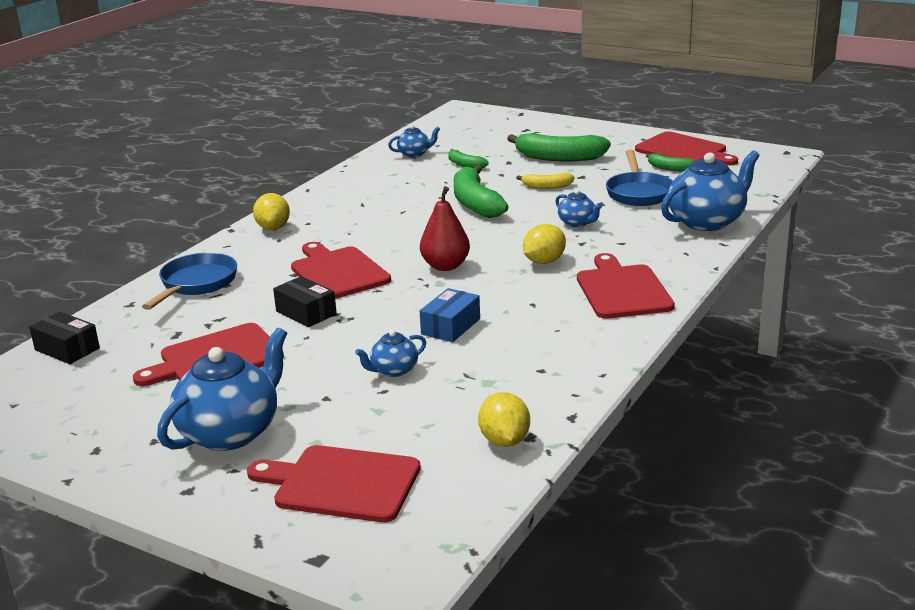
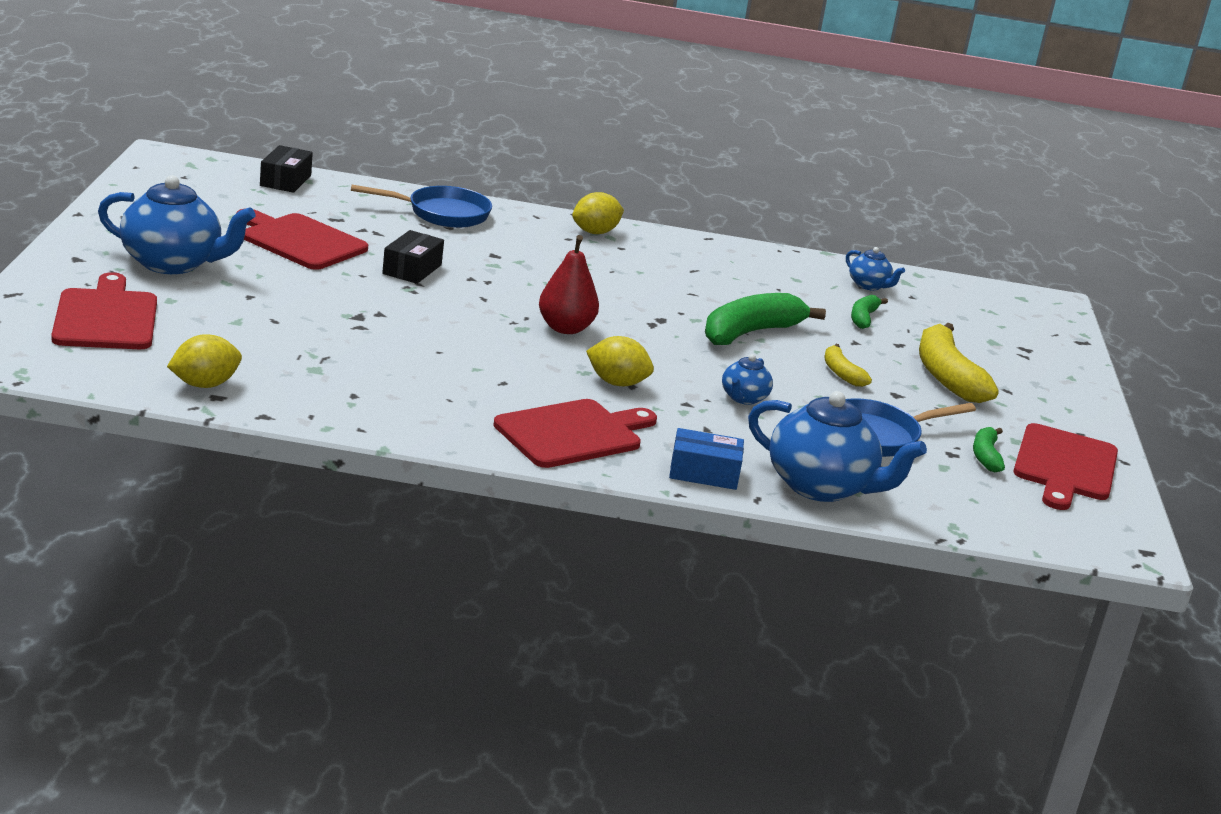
camera: 60 degrees right, 0 degrees up
red cutting board [291,242,391,299] -> none
blue teapot [355,330,426,377] -> none
blue box [420,288,480,342] -> blue box moved to [669,428,744,490]
green banana [507,133,611,161] -> yellow banana [919,322,999,403]

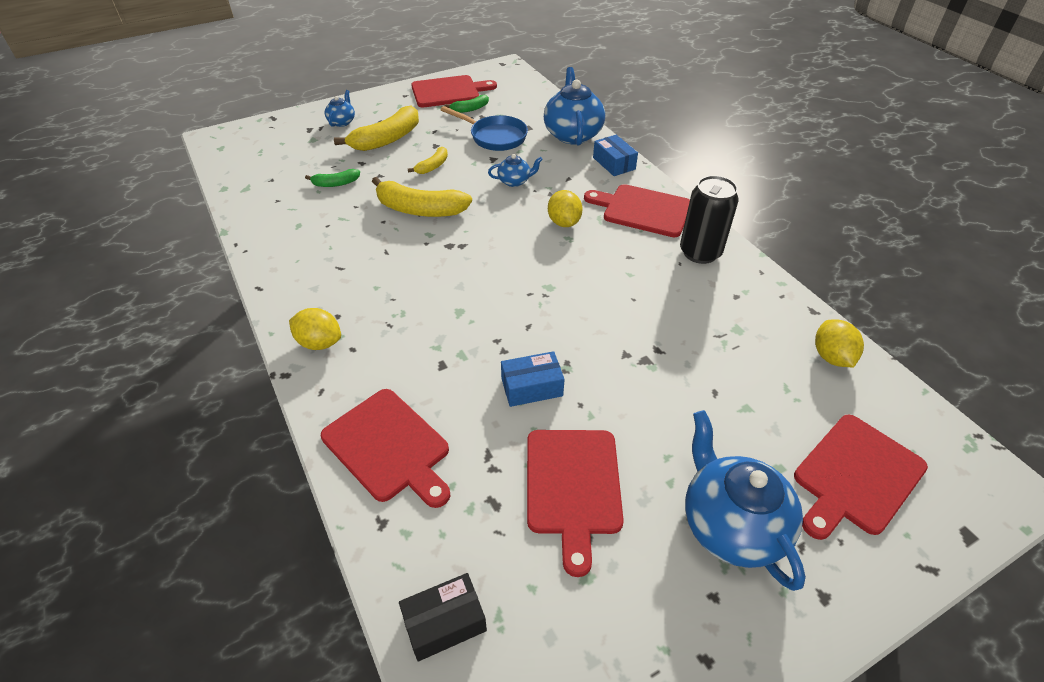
camera: 120 degrees left, 20 degrees up
yellow lemon [167,334,242,388] -> yellow lemon turned 60 degrees clockwise [815,319,864,367]
blue pan [351,185,492,228] -> red cutting board [321,389,451,508]
black box [382,230,444,284] -> blue box [501,351,565,407]
red pear [539,235,599,334] -> none
green banana [705,293,826,345] -> yellow banana [372,177,472,217]
blue teapot [846,247,905,291] -> blue teapot moved to [325,90,355,127]
none -> black can [680,175,739,264]

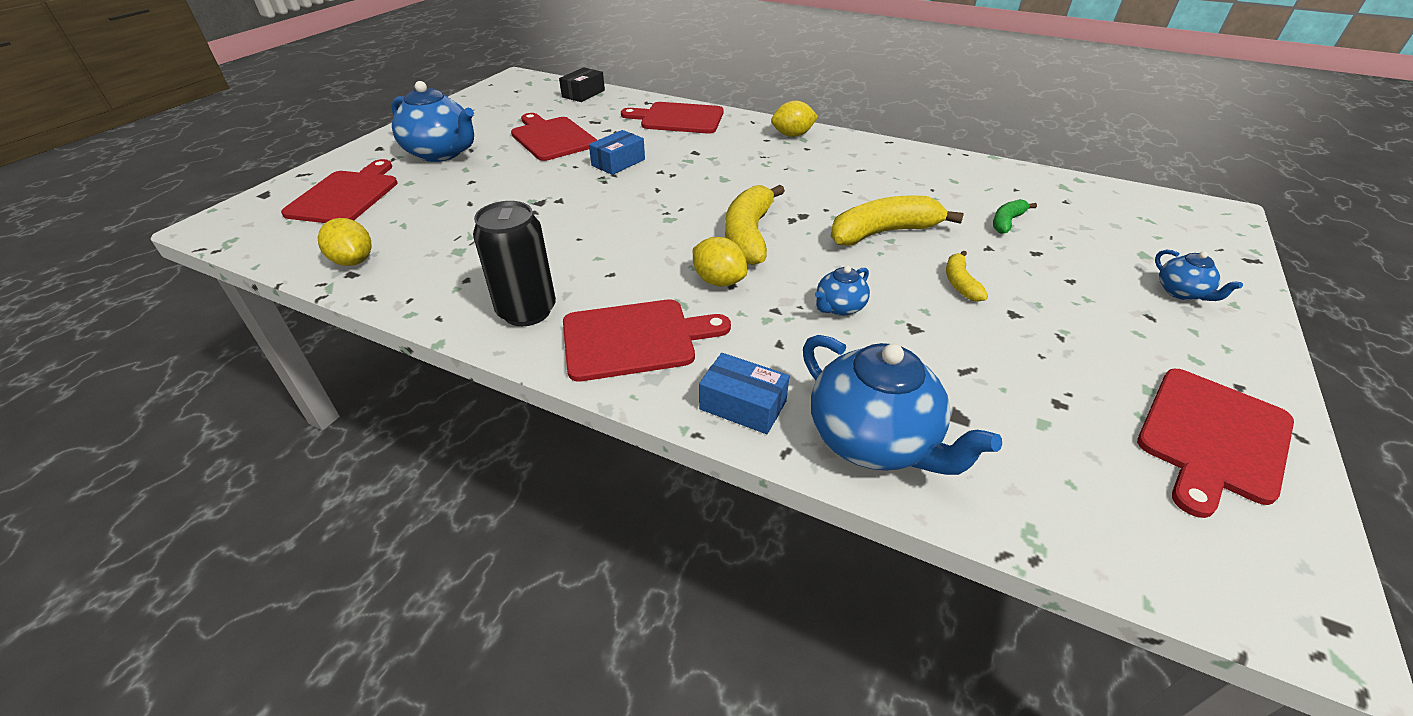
camera: 145 degrees right, 5 degrees down
yellow banana [334,105,419,151] -> yellow banana moved to [725,185,785,265]
blue pan [441,106,528,151] -> none
green banana [445,95,489,113] -> none

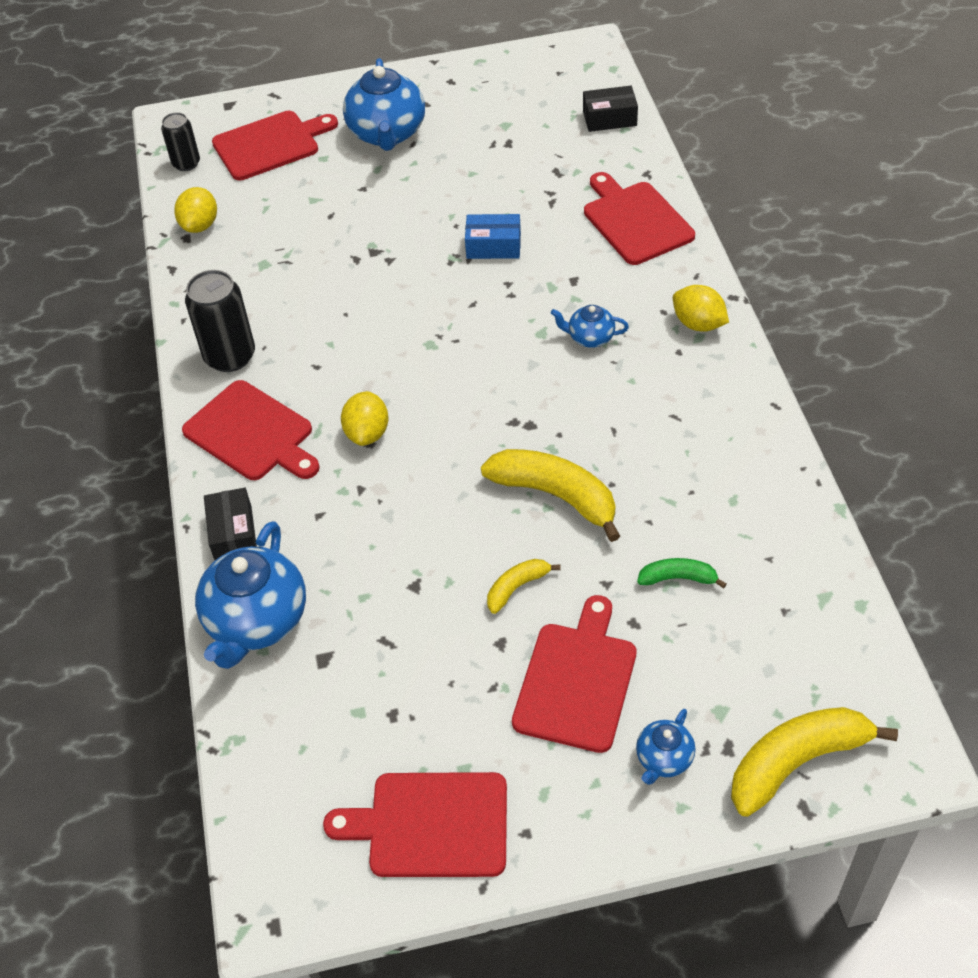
camera: 55 degrees right, 10 degrees up
red cutting board [511,113,597,161] -> red cutting board moved to [512,595,637,753]
blue box [699,353,790,434] -> black box [204,488,257,560]
yellow banana [725,185,785,265] -> yellow banana moved to [731,707,898,817]
blue teapot [815,266,870,316] -> blue teapot moved to [551,305,629,348]
none -> black can [161,112,200,171]

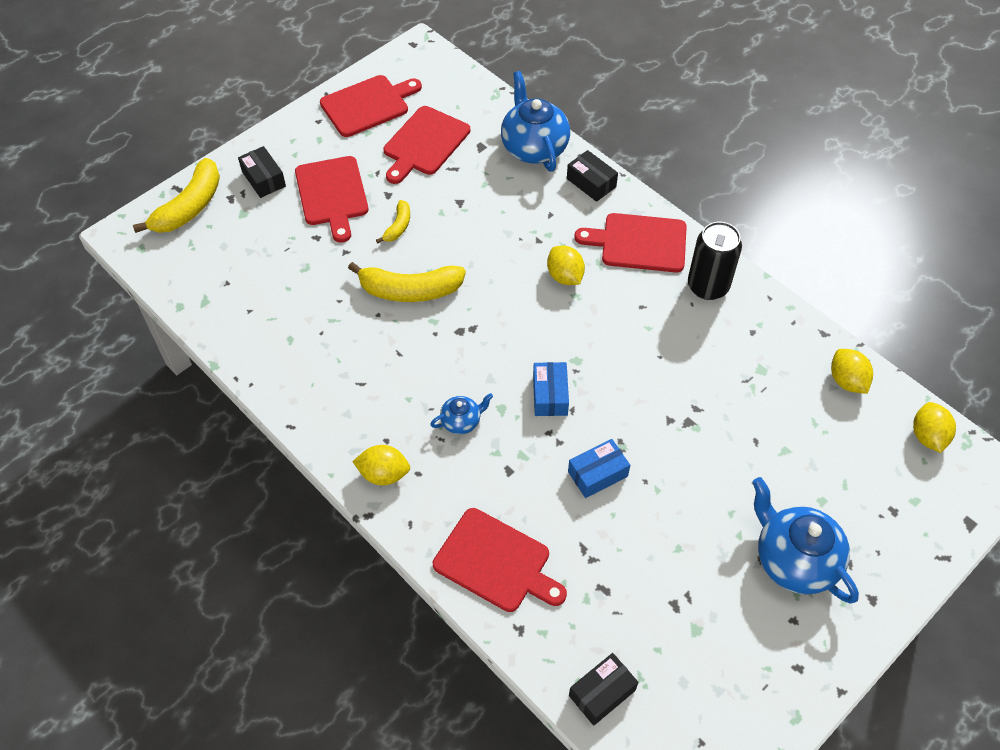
camera: 145 degrees right, 5 degrees up
black can [161,112,200,171] -> yellow lemon [913,402,956,453]
red cutting board [212,111,338,180] -> red cutting board moved to [384,106,470,184]
blue teapot [636,709,696,785] -> black box [238,146,286,198]
green banana [637,558,727,589] -> none
none -> blue box [533,362,569,416]

